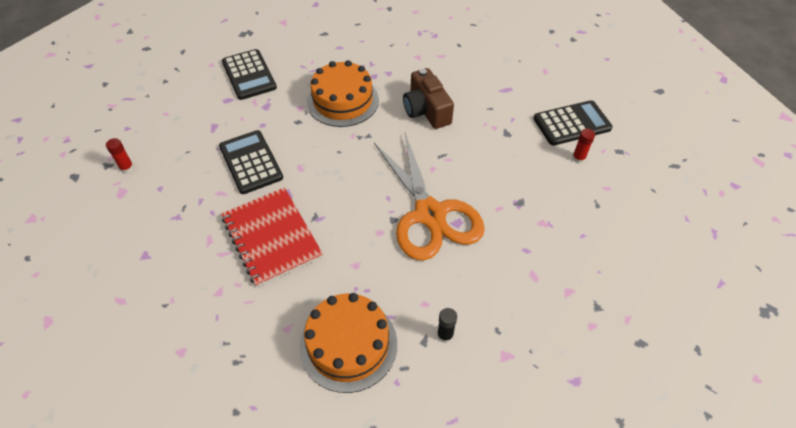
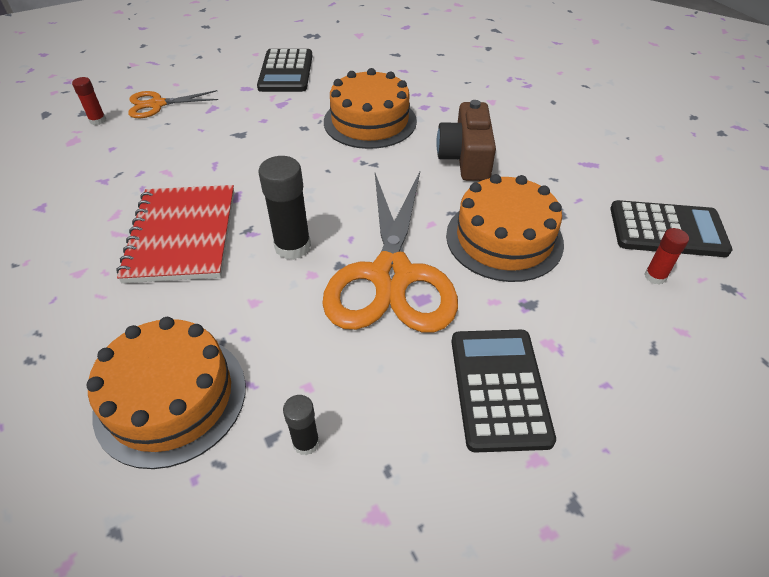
camera: 25 degrees right, 5 degrees down
black calculator [219,130,283,194] -> black calculator moved to [452,330,556,453]
none -> orange scissors [128,90,218,118]
none -> black glue stick [258,156,311,260]
none -> orange cake [446,174,564,282]

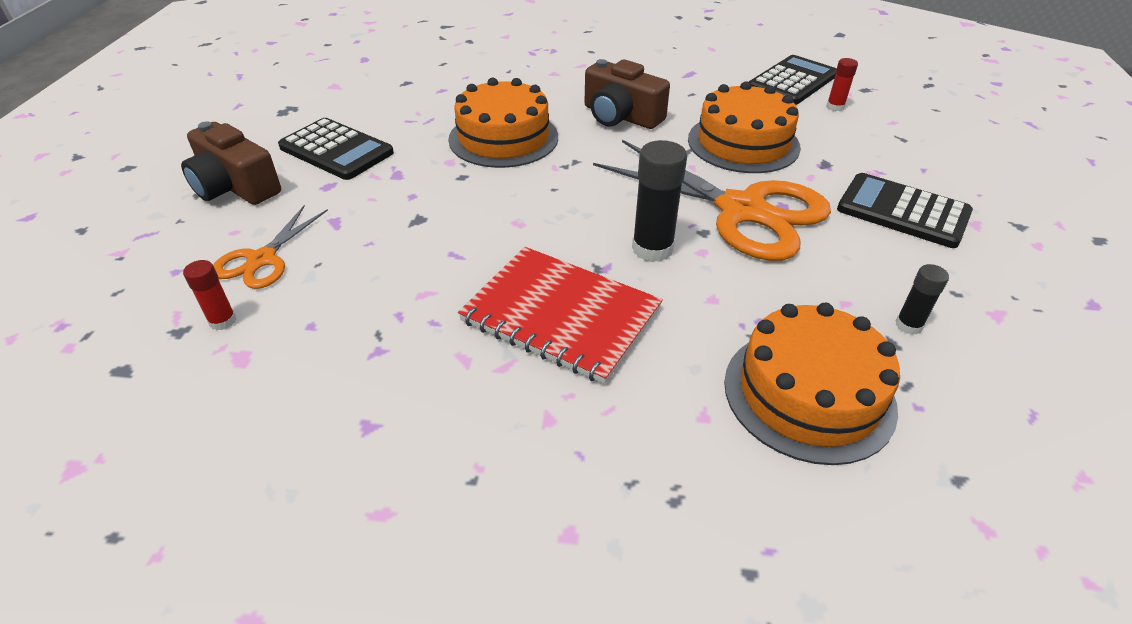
camera: 55 degrees left, 5 degrees down
none -> brown camera [181,121,281,205]

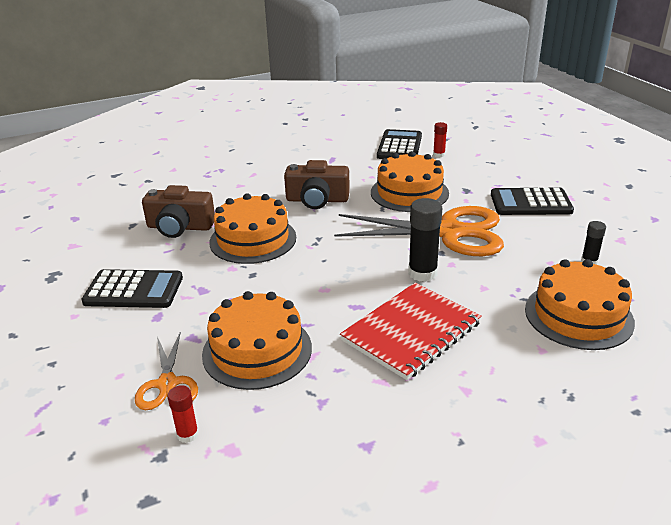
camera: 30 degrees left, 10 degrees down
brown camera [181,121,281,205] -> brown camera moved to [142,185,215,238]
red notebook [458,247,663,384] -> red notebook turned 45 degrees counterclockwise [340,282,482,380]
none -> orange cake [202,291,312,390]

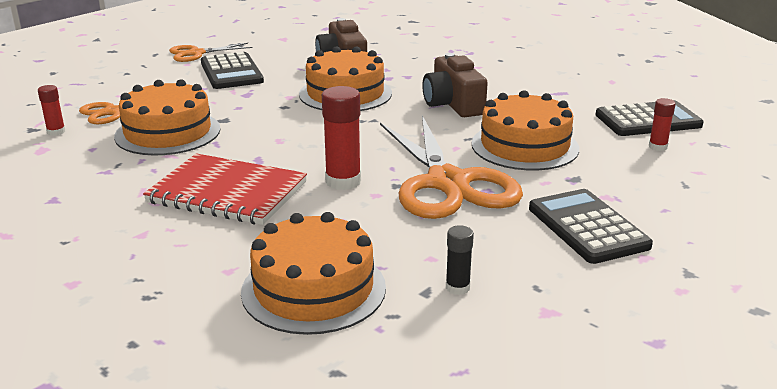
camera: 65 degrees right, 5 degrees down
black glue stick [408,198,442,282] -> red glue stick [322,86,361,190]
none -> orange scissors [169,43,253,62]

